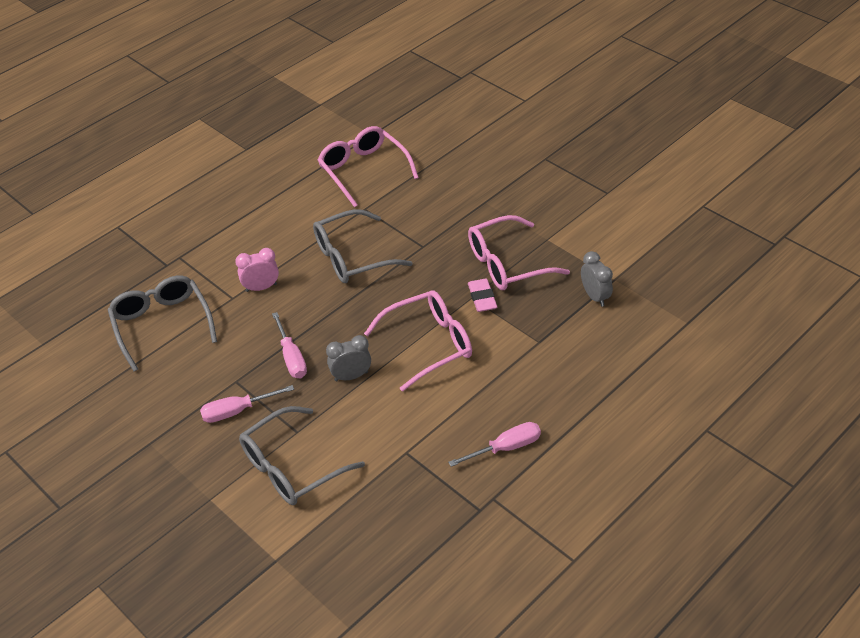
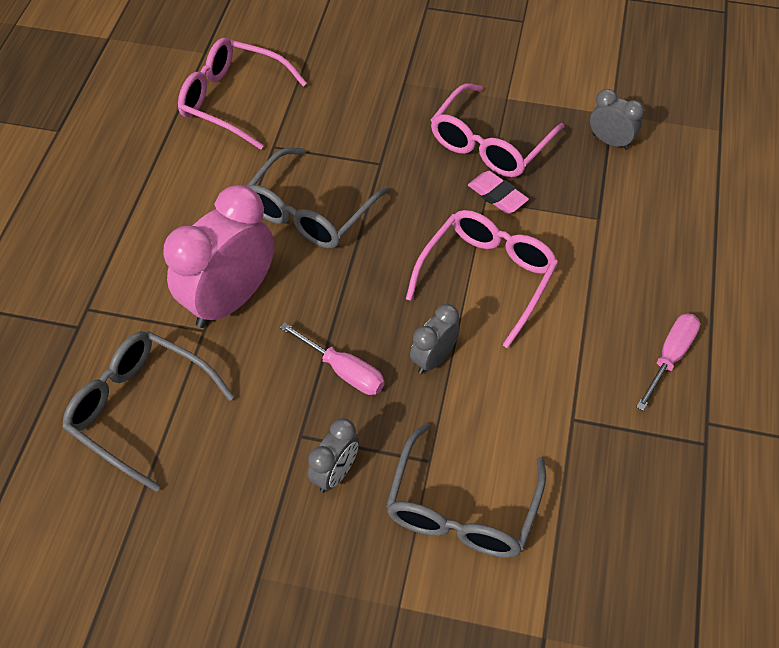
camera: 35 degrees left, 10 degrees up
pink screwdriver [200,385,294,423] -> grey clock [308,418,359,493]
pink clock [235,248,279,292] -> pink clock [163,185,275,328], size x1.99

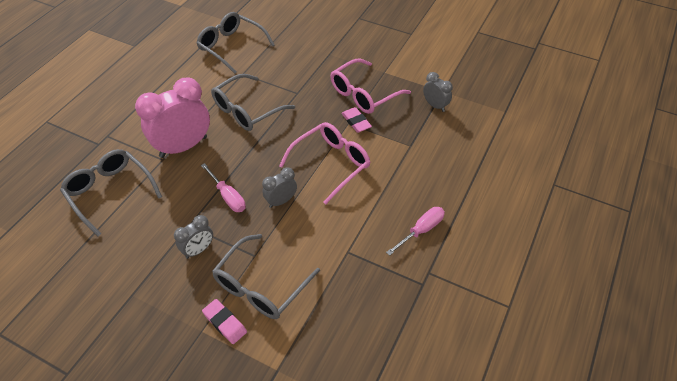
camera: 15 degrees right, 5 degrees down
pink glasses [178,38,307,150] -> grey glasses [196,12,275,74]
none -> pink eraser [202,299,247,344]

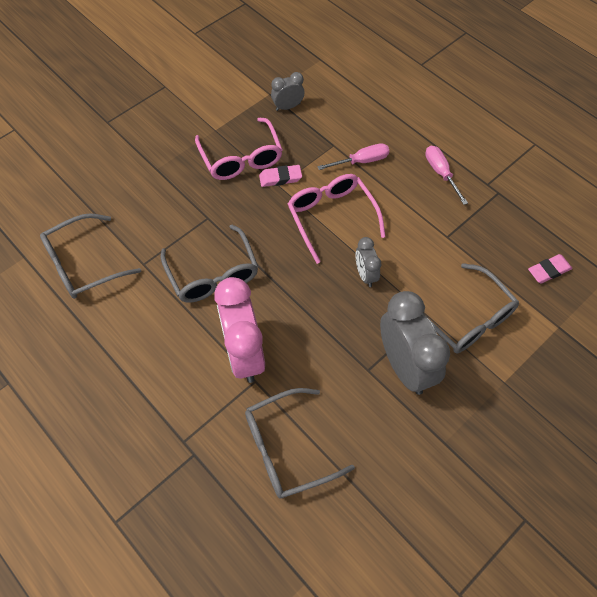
camera: 70 degrees left, 10 degrees up
grey clock [174,215,213,259] -> grey clock [380,291,450,395], size x1.99
pink screwdriver [201,163,246,212] -> pink screwdriver moved to [317,143,389,170]
pink eraser [202,299,247,344] -> pink eraser moved to [528,254,572,283]

